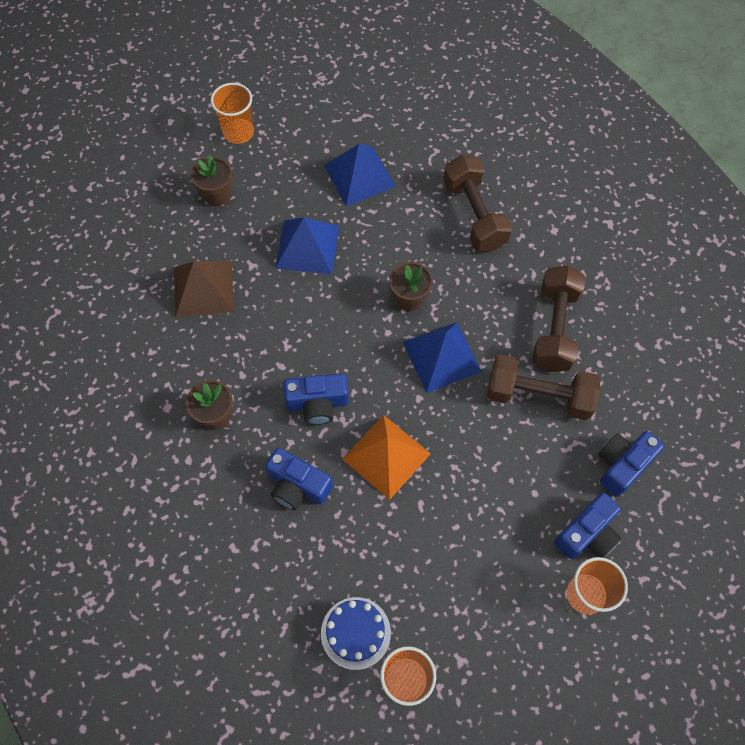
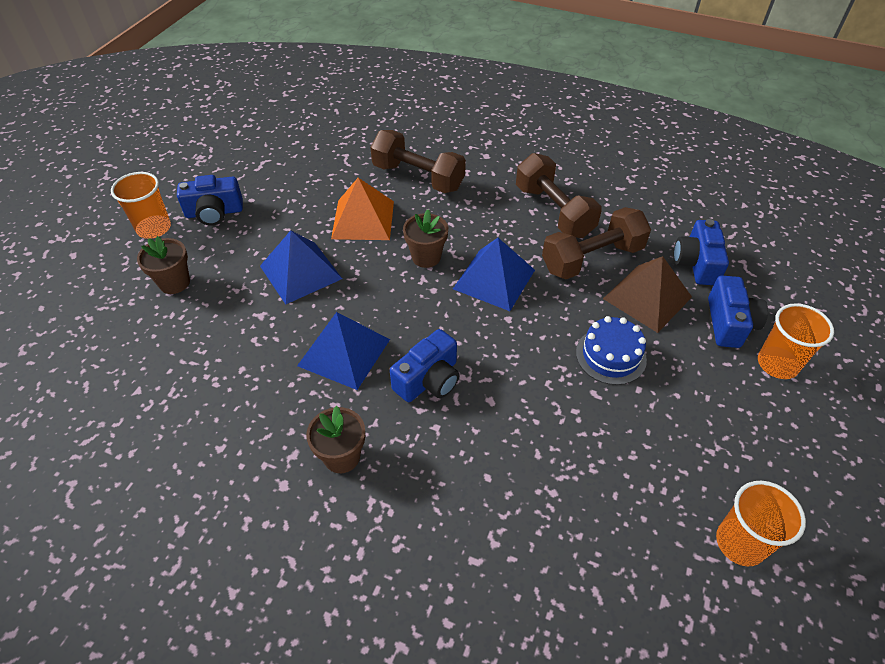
camera: 40 degrees left, 15 degrees down
brown pyramid [174,262,234,318] -> brown pyramid moved to [603,256,692,333]
blue camera [265,448,333,510] -> blue camera moved to [177,175,243,226]
blue cake [321,597,391,670] -> blue cake moved to [576,316,647,385]
blue pyramid [324,144,396,206] -> blue pyramid moved to [297,312,390,390]
orange pyramid [342,415,431,500] -> orange pyramid moved to [331,178,394,240]

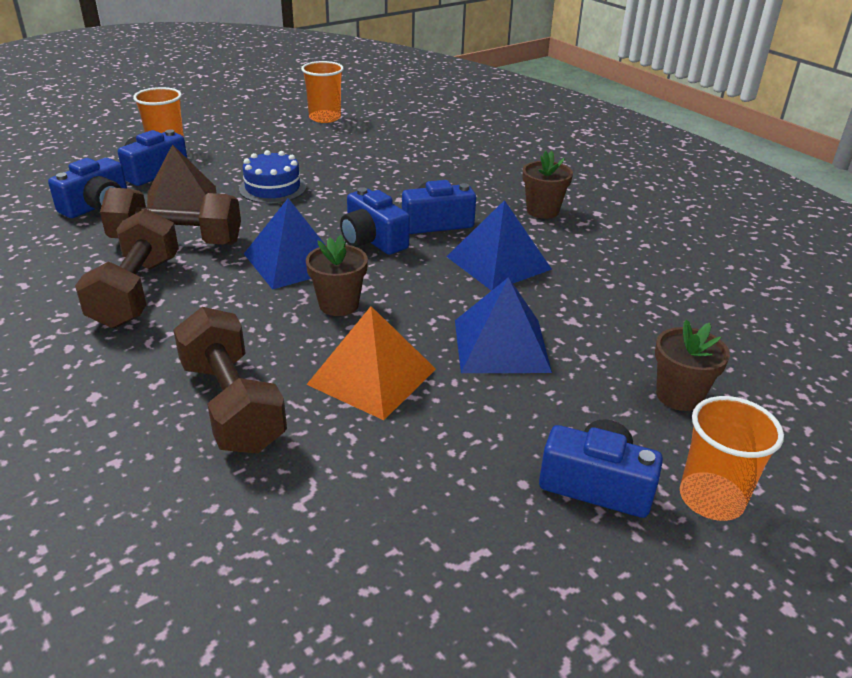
camera: 150 degrees left, 15 degrees down
none -> blue camera [340,187,410,255]

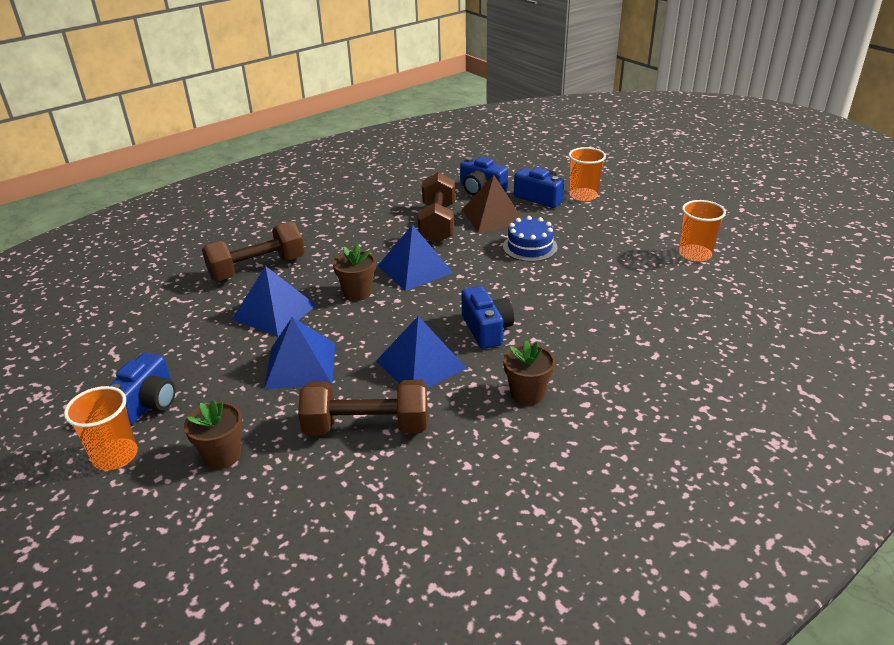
camera: 90 degrees right, 0 degrees up
brown dumbbell [75,208,179,328] -> brown dumbbell moved to [298,380,427,435]
orange pyramid [306,306,436,420] -> blue pyramid [232,266,317,337]
blue camera [340,187,410,255] -> none

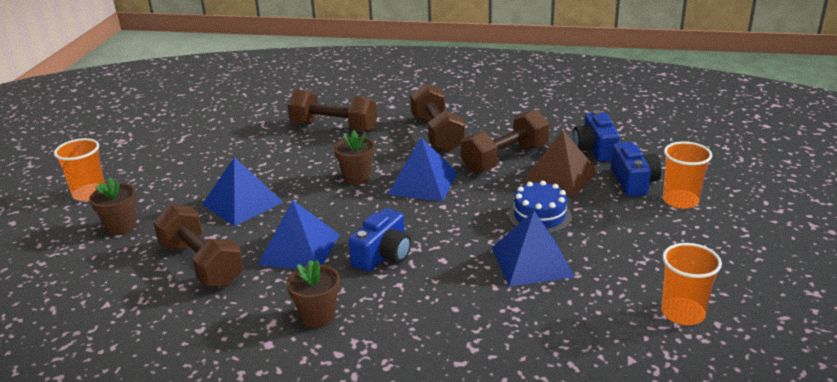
camera: 50 degrees right, 5 degrees down
blue camera [109,353,176,425] -> none
blue pyramid [232,266,317,337] -> blue pyramid moved to [492,211,575,287]
none -> brown dumbbell [410,84,465,152]

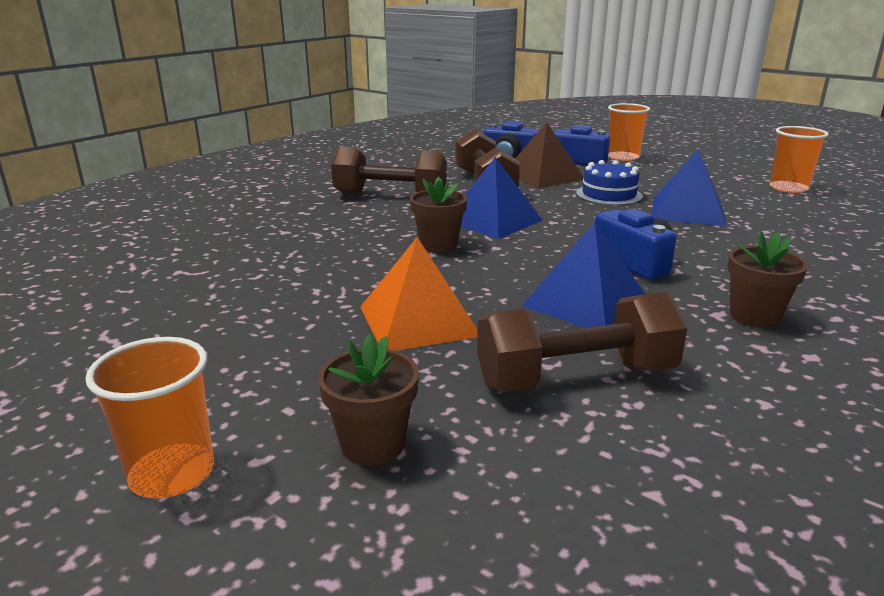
camera: 65 degrees left, 5 degrees down
blue pyramid [202,157,283,226] -> orange pyramid [360,237,478,351]
brown dumbbell [287,89,377,133] -> none

